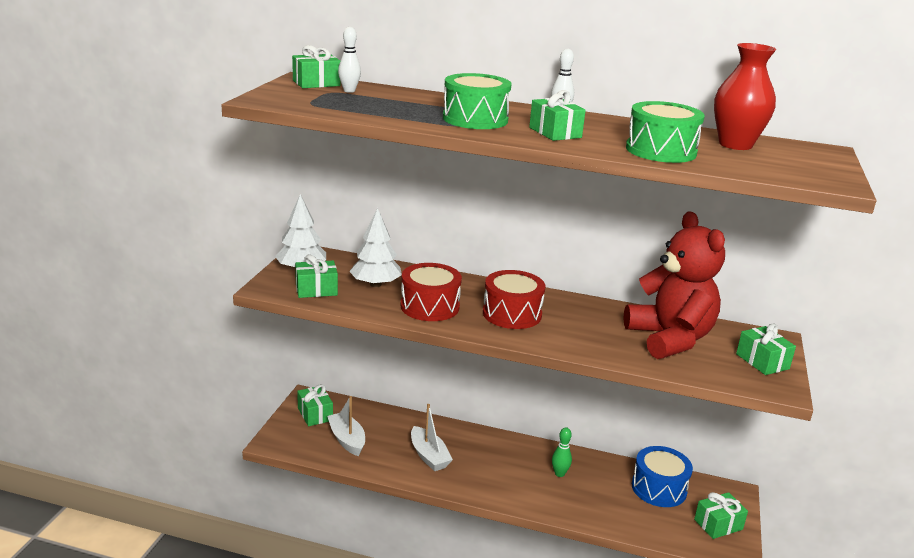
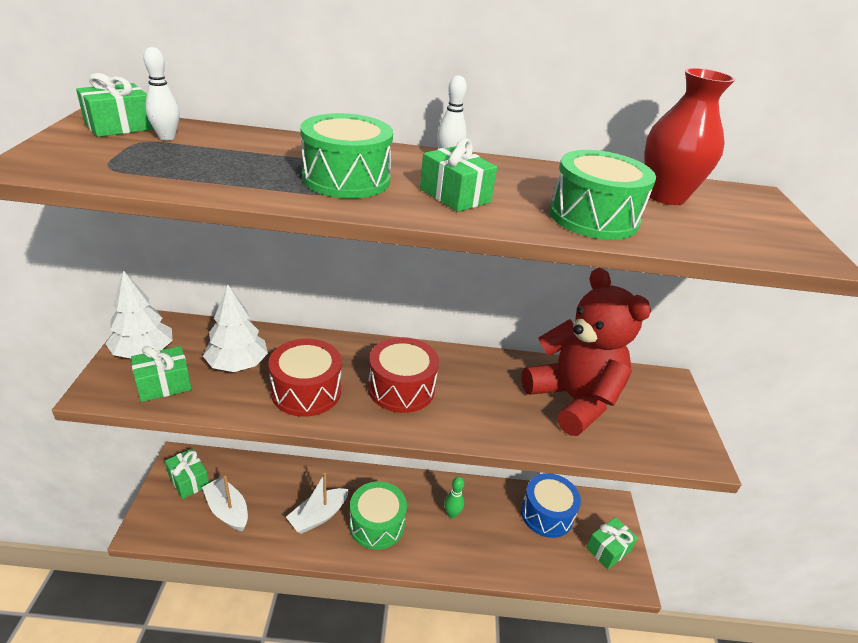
camera: 15 degrees left, 10 degrees up
white boat [411,404,453,471] -> white boat turned 90 degrees clockwise [286,473,349,534]
green gift [736,324,796,375] -> none
none -> green drum [349,481,407,550]

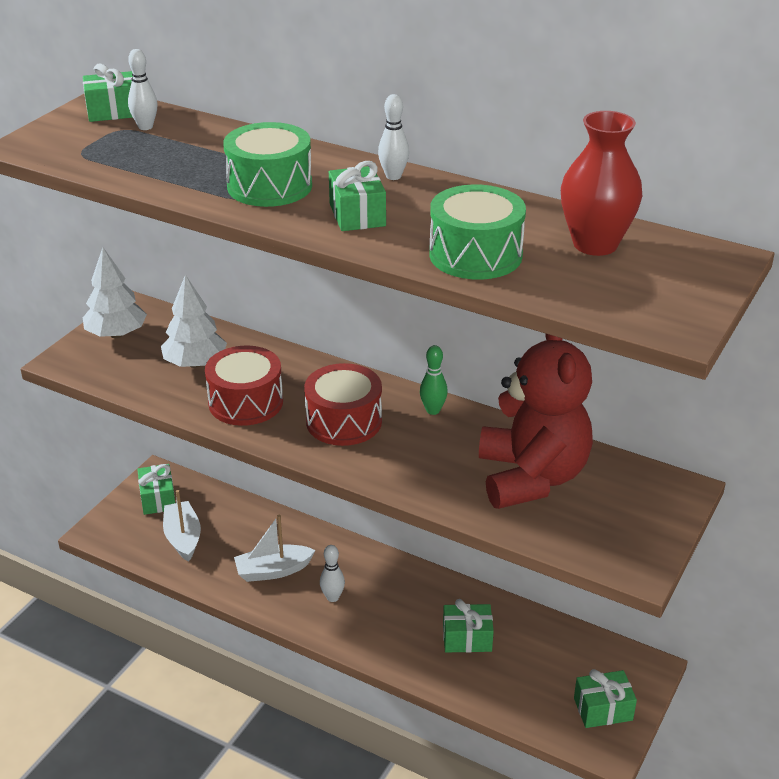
camera: 30 degrees right, 0 degrees up
green gift [131,346,192,402] -> green gift moved to [443,599,494,653]
green drum [349,481,407,550] -> white bowling pin [320,545,345,602]
green bowling pin [444,477,464,518] -> green bowling pin moved to [420,345,448,415]
blue drum [521,473,581,538] -> none

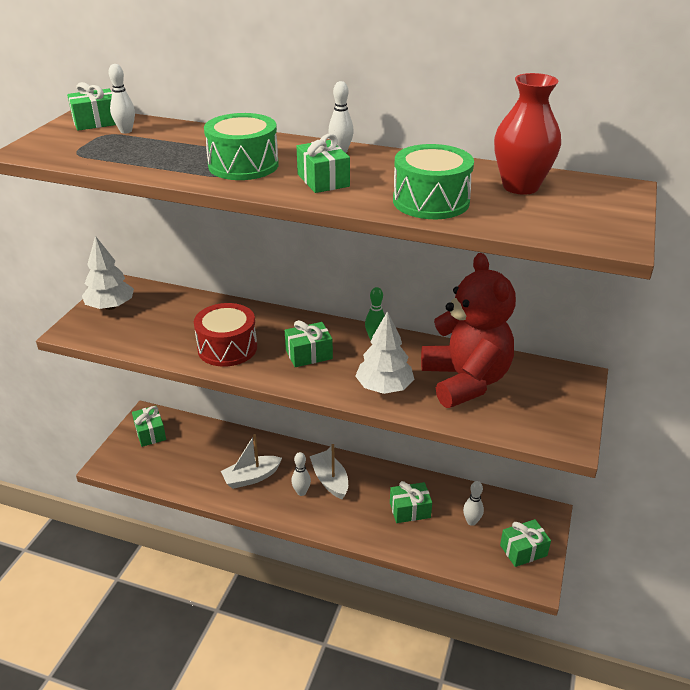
camera: 10 degrees left, 0 degrees up
white tree [161,274,227,368] -> white tree moved to [355,311,414,394]
white boat [163,490,201,562] -> white boat moved to [310,444,348,500]
red drum [304,363,382,446] -> green gift [285,320,333,367]
none -> white bowling pin [463,481,484,526]

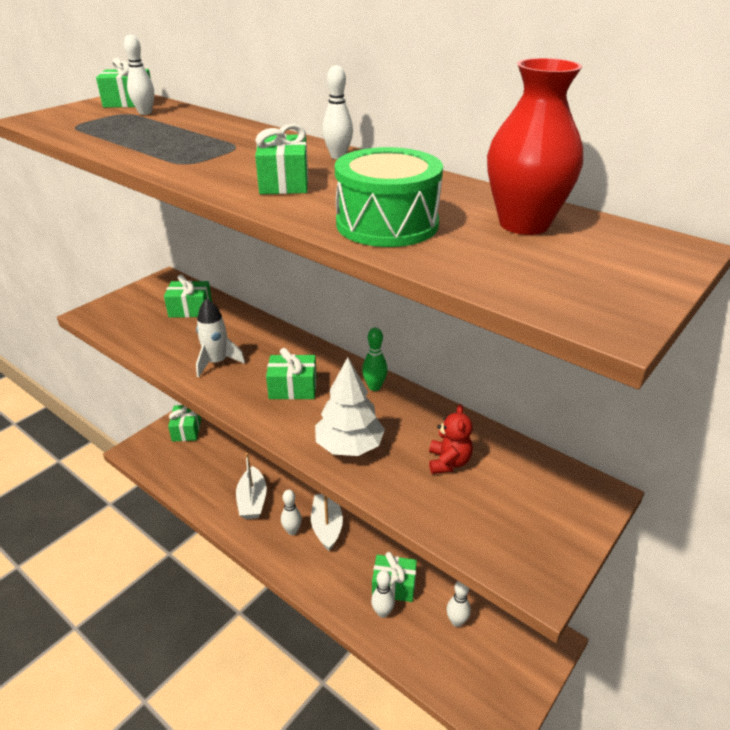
camera: 20 degrees right, 0 degrees up
white tree [82,236,134,310] -> none
red drum [194,303,257,367] -> white rocket [196,298,245,378]
green drum [204,113,279,180] -> none
white boat [221,434,282,489] -> white boat turned 90 degrees counterclockwise [236,453,267,519]
red teddy bear [421,253,516,408] -> red teddy bear [429,404,473,474], size x0.40
green gift [500,519,551,567] -> green gift moved to [164,274,212,318]
none -> white bowling pin [371,570,395,618]

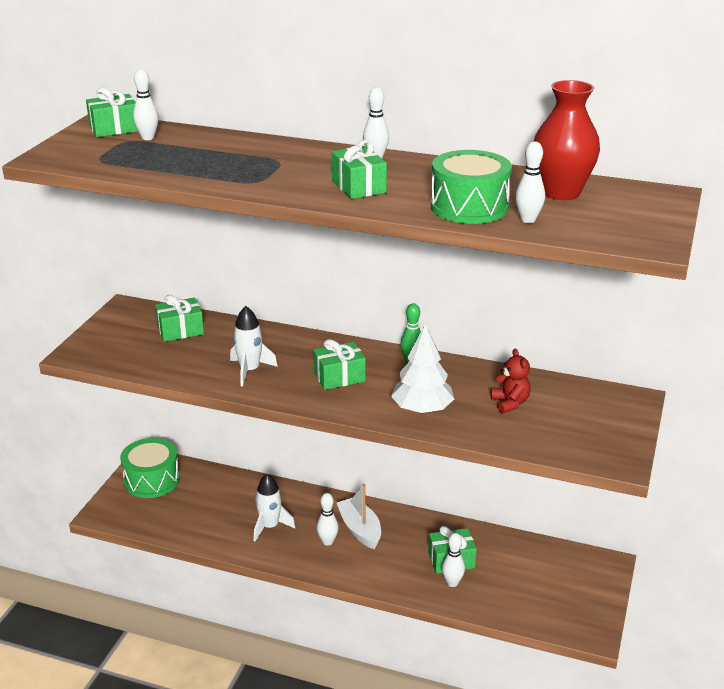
camera: 20 degrees left, 5 degrees down
green gift [168,405,201,442] -> green drum [120,438,180,498]
white boat [236,453,267,519] -> white rocket [254,474,296,541]
white bowling pin [446,581,471,627] -> white bowling pin moved to [515,141,545,223]

